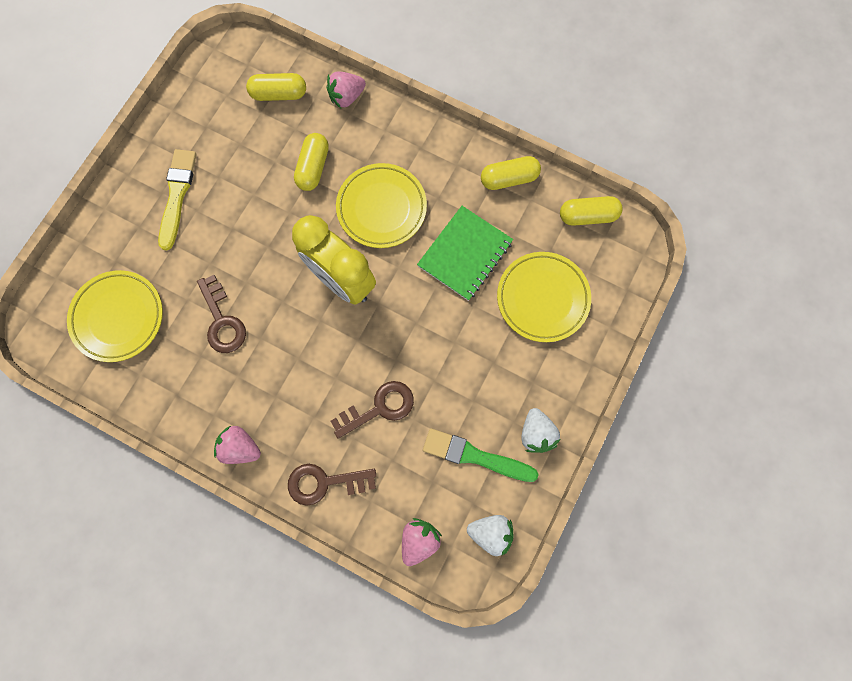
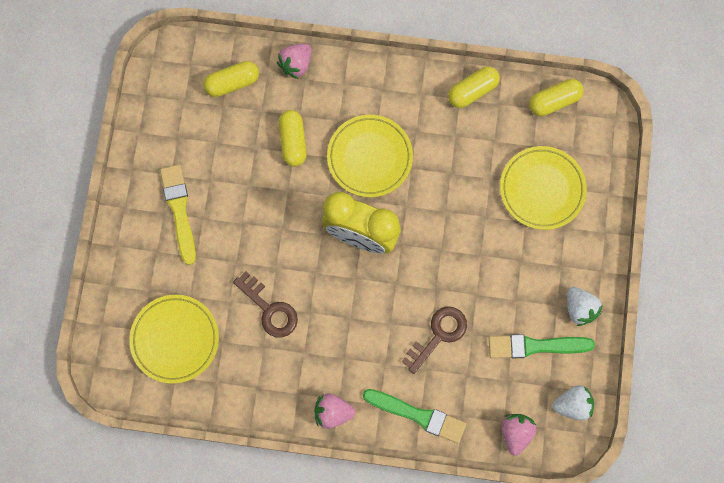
camera: 20 degrees left, 0 degrees up
brown key [288,464,376,506] -> green brush [363,389,466,443]
green notebook [417,206,513,301] -> none

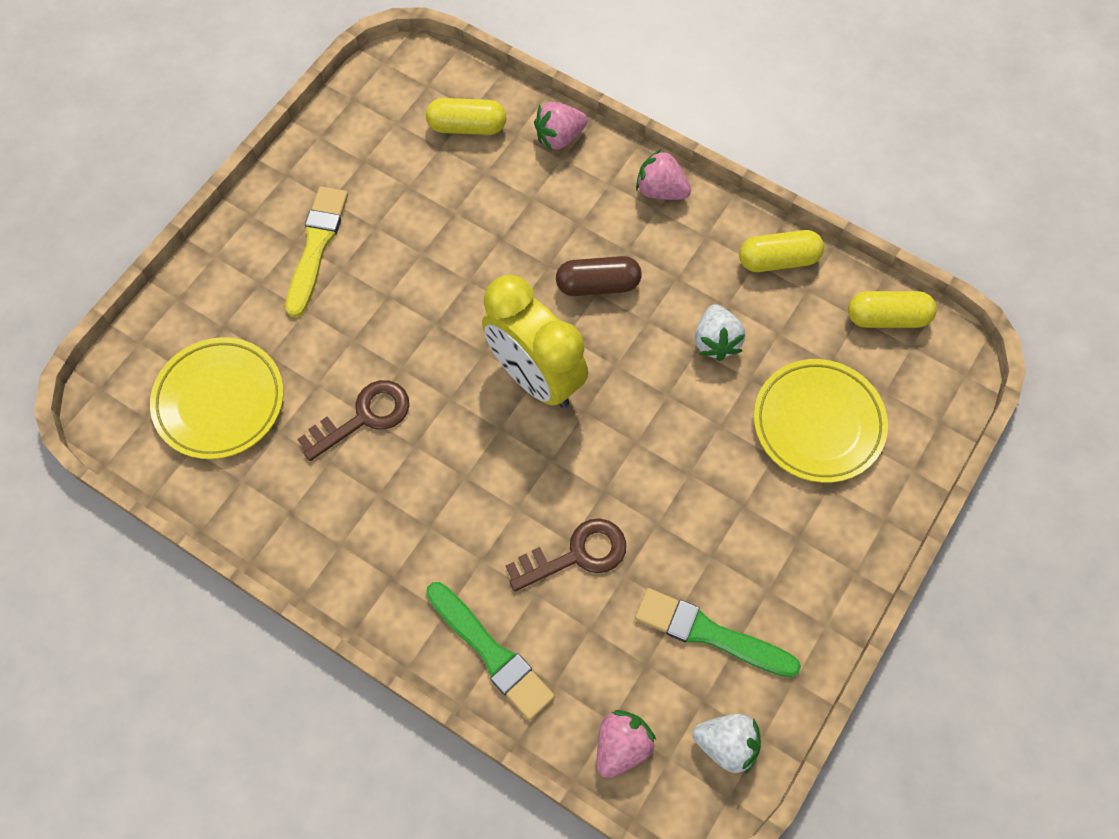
camera: 25 degrees right, 10 degrees down
brown key [233,271,298,338] -> brown key turned 105 degrees counterclockwise [297,380,410,461]
yellow capsule [278,110,307,167] -> none
pink strawberry [314,393,355,429] -> pink strawberry moved to [636,149,691,200]
yellow plate [327,115,413,197] -> brown capsule [556,256,642,296]
white strawberry [567,287,603,326] -> white strawberry moved to [695,304,745,361]

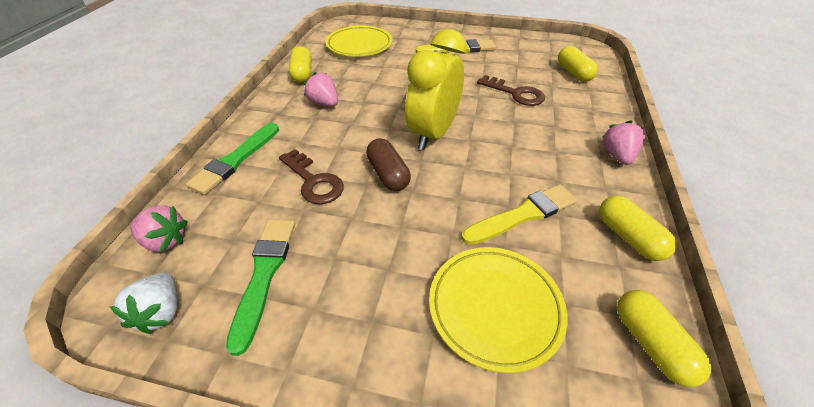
camera: 70 degrees right, 20 degrees down
brown key [297,380,410,461] -> brown key moved to [477,75,545,106]
pink strawberry [534,102,588,151] -> pink strawberry moved to [304,72,338,106]
brown capsule [556,256,642,296] -> brown capsule moved to [366,138,411,191]
white strawberry [695,304,745,361] -> yellow brush [461,184,577,245]
none -> yellow capsule [289,46,312,83]

